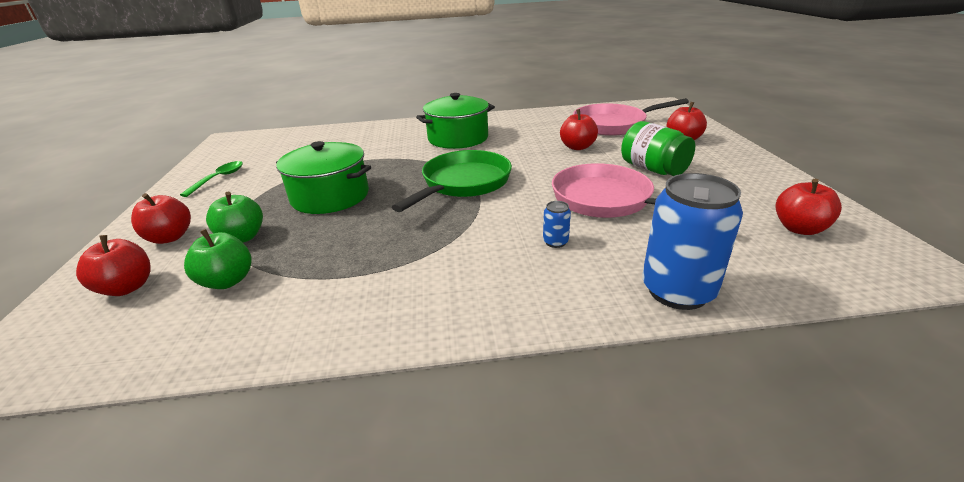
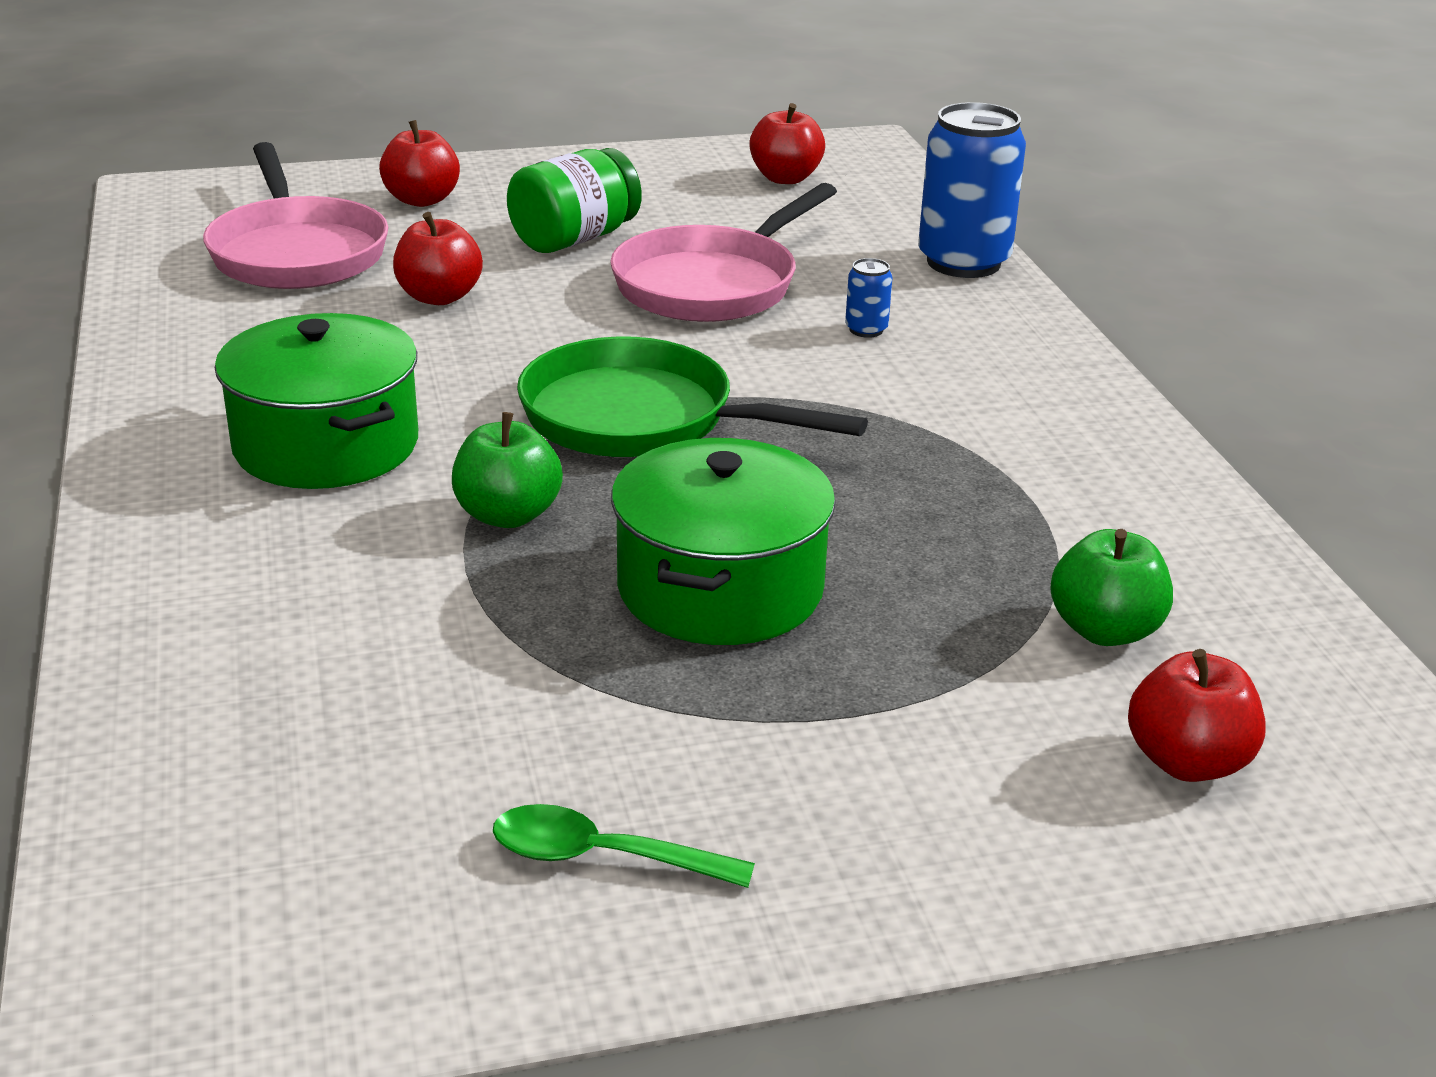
camera: 100 degrees left, 0 degrees up
red apple [131,193,191,244] -> none
green apple [206,192,263,243] -> green apple moved to [452,412,563,528]

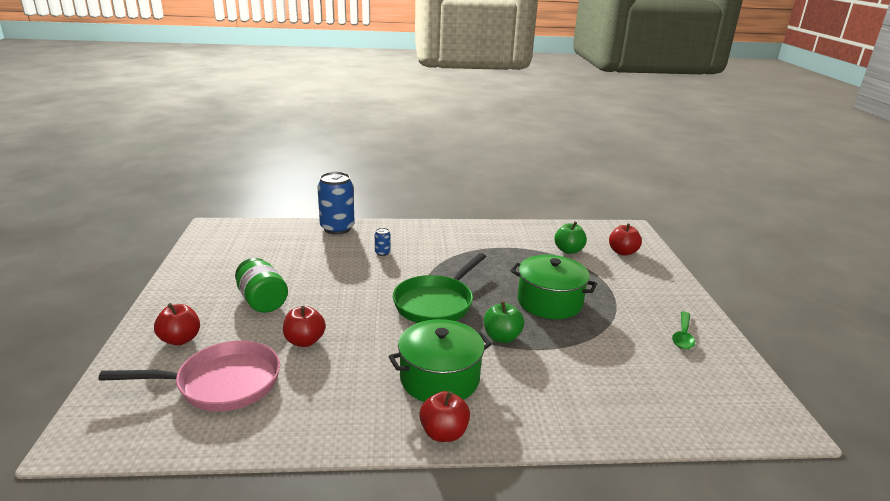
camera: 80 degrees left, 5 degrees down
pink pan [610,183,837,322] -> none
red apple [749,103,825,184] -> red apple moved to [419,391,470,442]

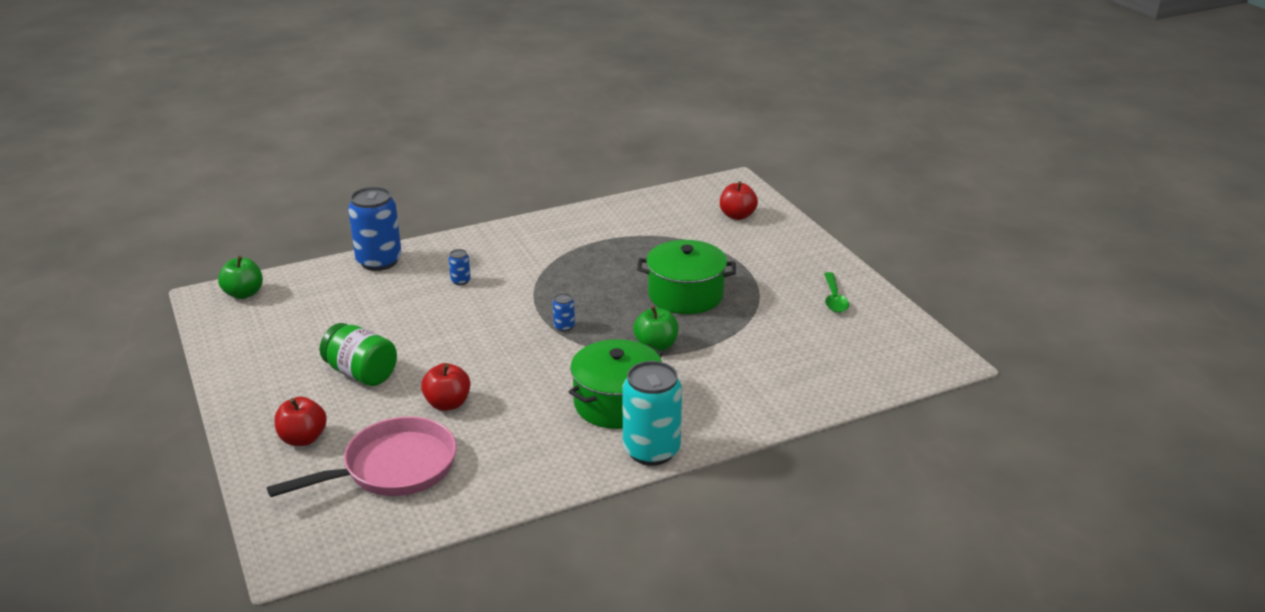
camera: 20 degrees left, 5 degrees up
green pan [393,253,486,323] -> blue can [553,293,575,332]
red apple [419,391,470,442] -> turquoise can [622,361,682,465]
green apple [554,221,587,254] -> green apple moved to [218,256,263,299]

